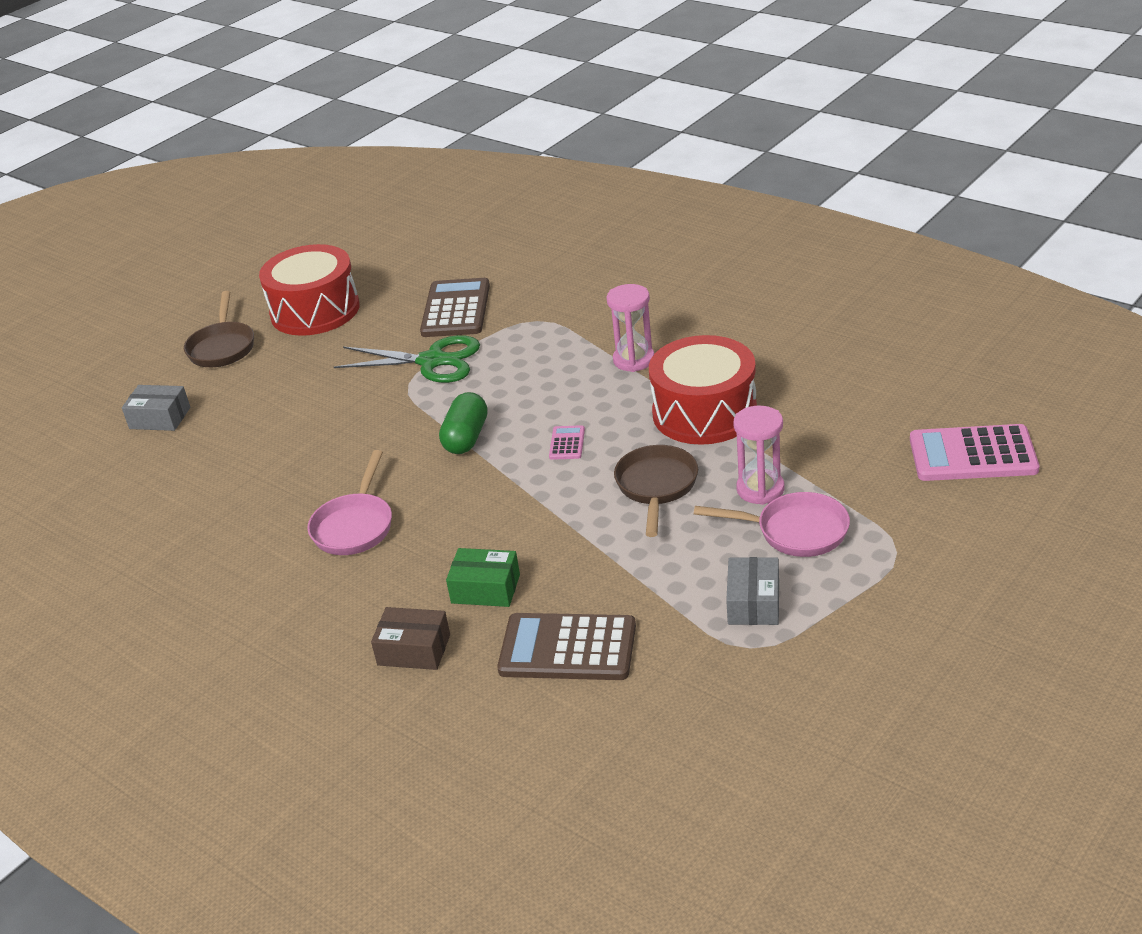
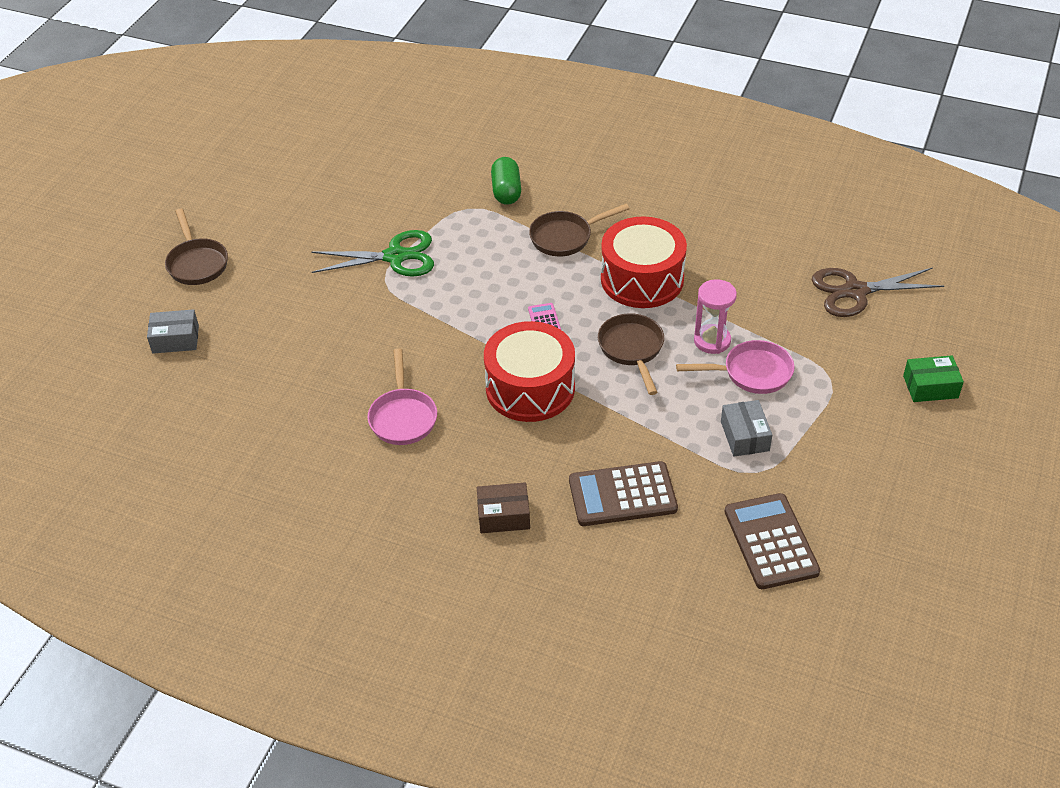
camera: 20 degrees left, 10 degrees up
red drum [259,244,360,336] -> red drum moved to [484,321,575,422]
brown calculator [420,278,490,337] -> brown calculator moved to [725,493,820,589]
green capsule [439,392,488,454] -> green capsule moved to [491,157,521,205]
green box [446,548,520,607] -> green box moved to [903,355,964,402]
pink hourglass [606,284,654,372] -> brown pan [529,204,630,256]
pink calculator [910,424,1039,481] -> brown scissors [812,268,944,317]

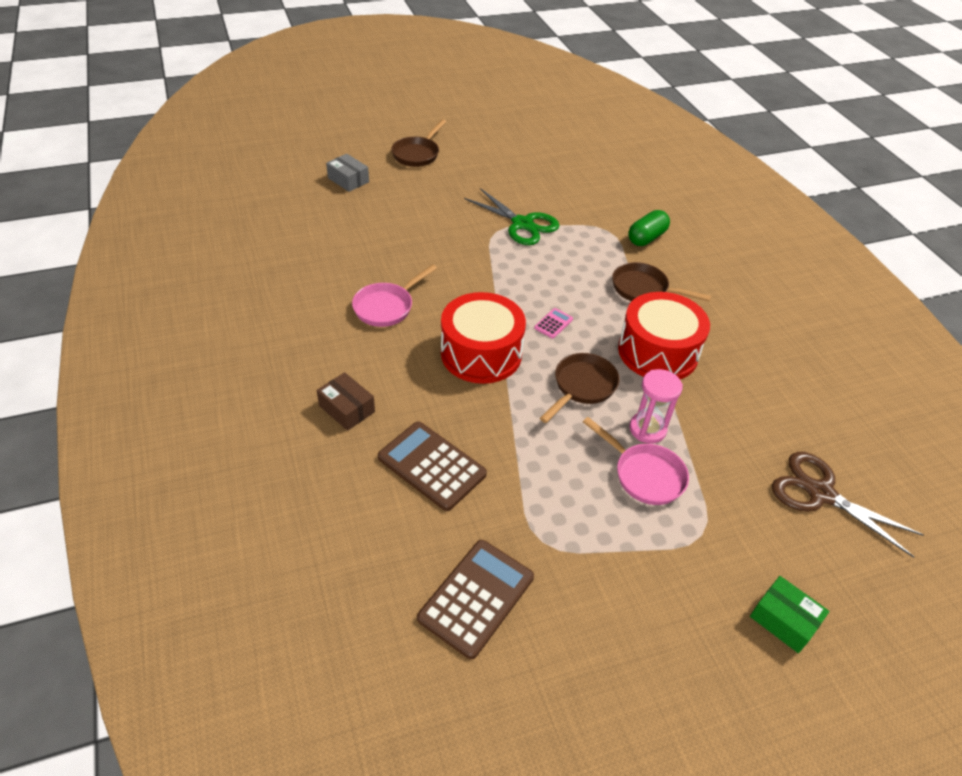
camera: 45 degrees right, 0 degrees up
grey box [721,400,772,457] -> none

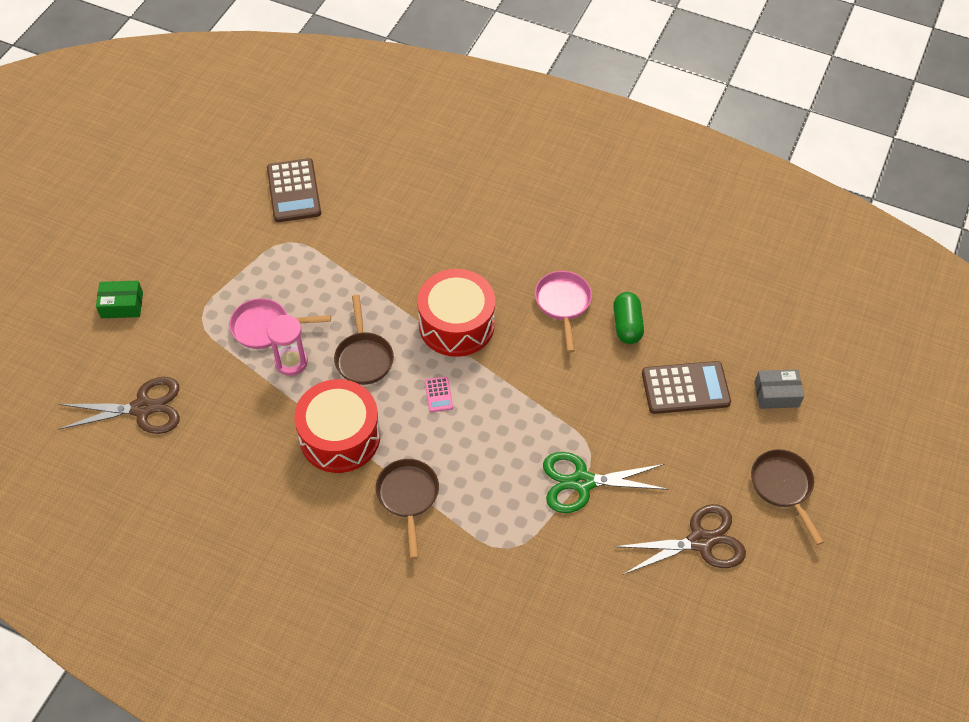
camera: 135 degrees right, 10 degrees up
brown box [317,372,375,431] -> none
brown calculator [378,422,487,511] -> brown calculator moved to [642,361,731,414]
brown pan [612,262,711,301] -> brown pan turned 75 degrees counterclockwise [376,459,439,559]
green capsule [628,210,670,246] -> green capsule moved to [613,292,644,344]
none -> brown scissors [614,504,746,575]

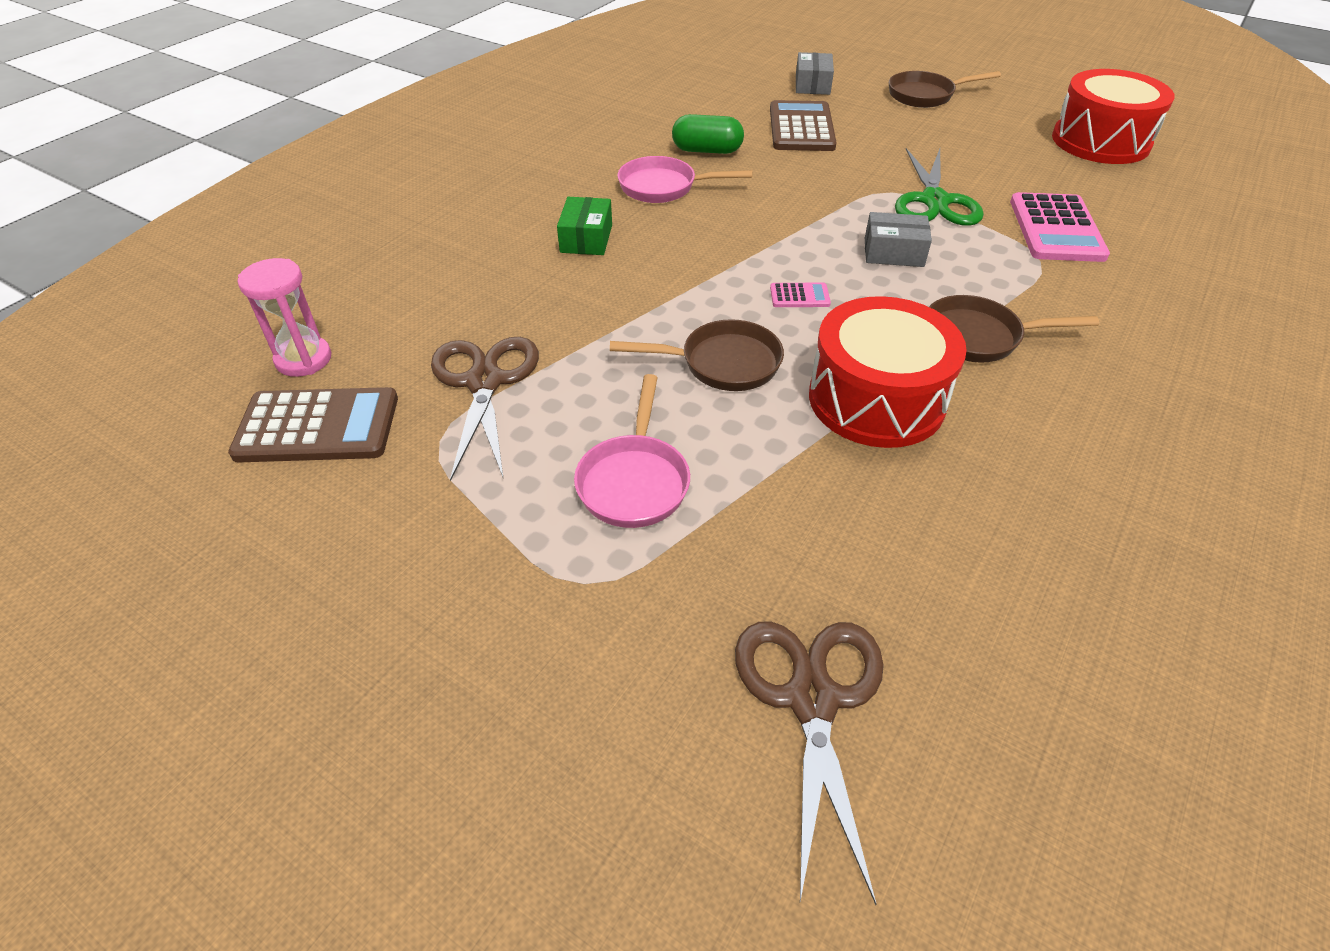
camera: 80 degrees left, 10 degrees down
green box [96,281,143,318] -> green box moved to [557,197,612,255]
pink hourglass [267,315,308,376] -> pink hourglass moved to [237,258,331,377]
red drum [417,269,495,357] -> red drum moved to [1052,69,1175,164]
brown scissors [614,504,746,575] -> brown scissors moved to [431,337,539,481]
none -> grey box [865,212,932,267]
none -> pink calculator [1010,192,1110,262]

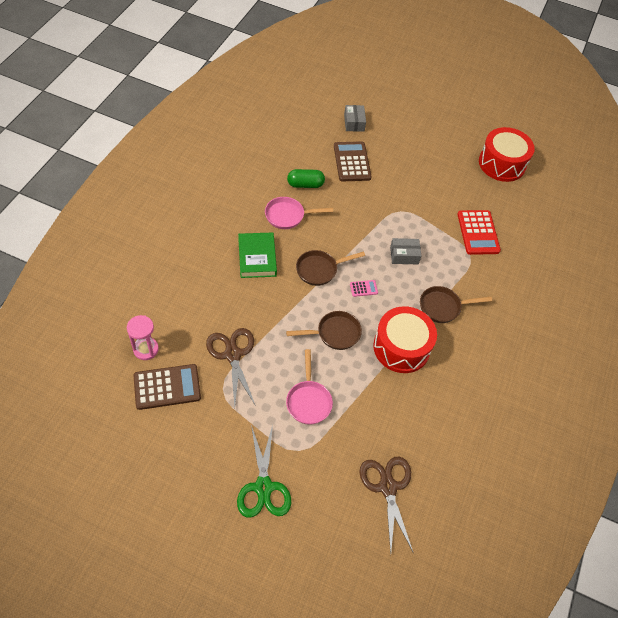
camera: 15 degrees left, 10 degrees up
green box [557,197,612,255] -> green book [238,232,277,278]
brown pan [889,71,1001,108] -> brown pan moved to [296,250,365,286]
green scissors [895,148,984,226] -> green scissors moved to [237,425,291,517]
pink calculator [1010,192,1110,262] -> red calculator [457,210,501,255]

